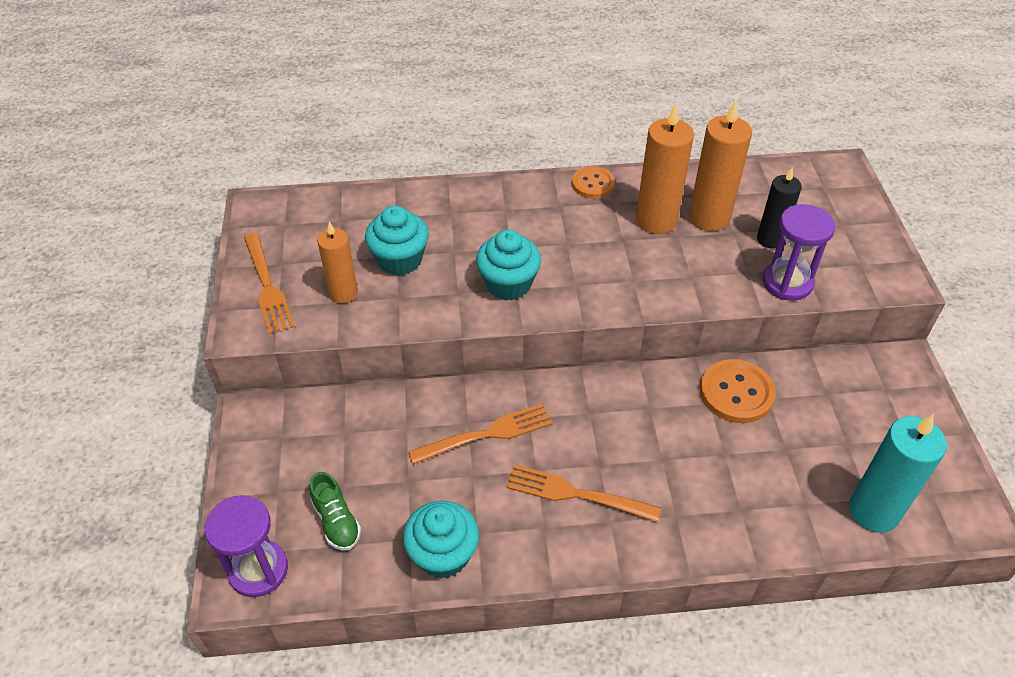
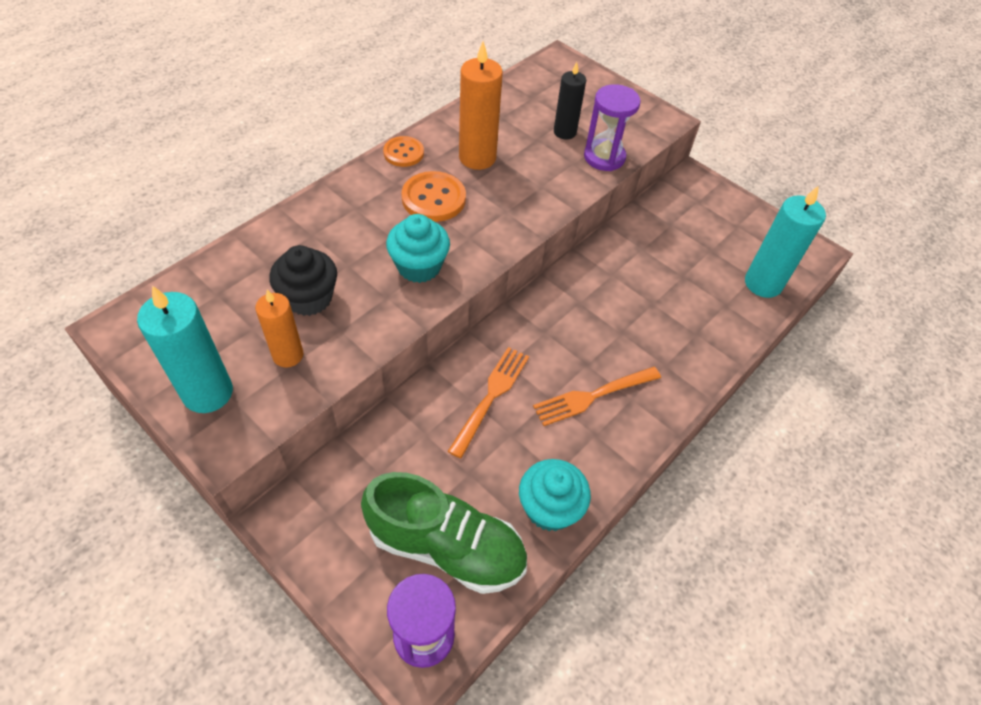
camera: 45 degrees left, 5 degrees up
orange fork [244,233,294,334] -> turquoise candle [137,286,233,413]
green shoe [309,472,361,551] -> green shoe [361,472,527,594], size x2.09
turquoise cupcake [365,205,429,276] -> black cupcake [269,245,337,316]
orange candle [689,101,752,231] -> none
orange button [700,359,776,423] -> orange button moved to [401,171,466,222]

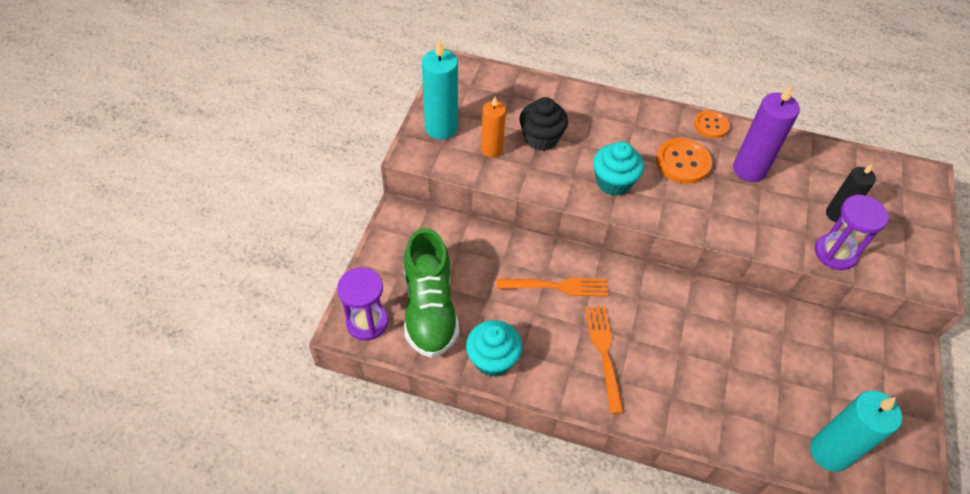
camera: 65 degrees right, 0 degrees up
orange candle [459,41,503,170] -> purple candle [733,84,800,182]
orange fork [533,367,661,426] -> orange fork turned 45 degrees clockwise [585,306,624,414]

